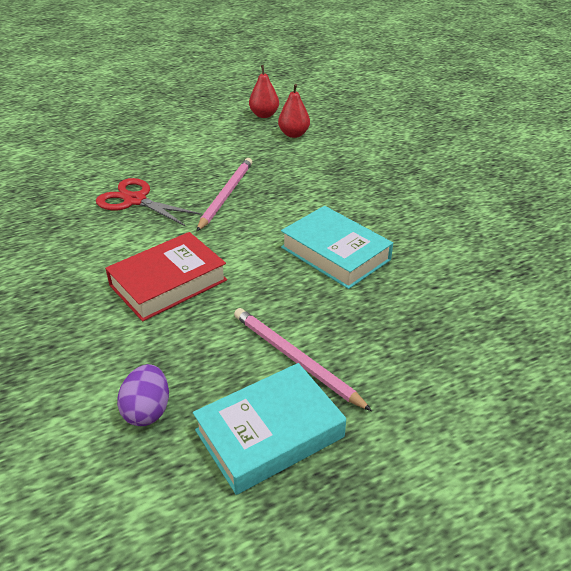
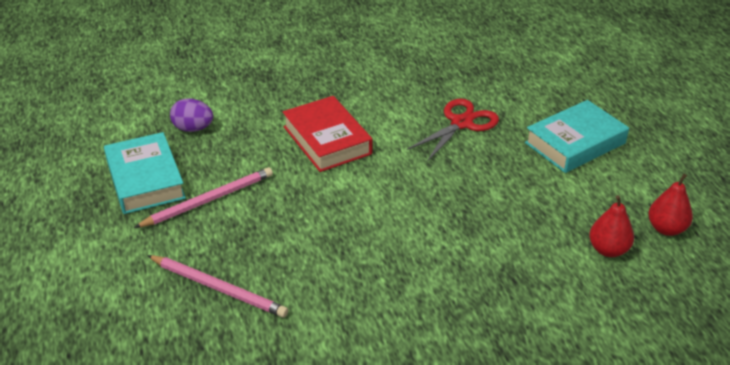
camera: 100 degrees right, 0 degrees up
pink pencil [196,158,252,232] -> pink pencil moved to [147,255,288,317]
turquoise book [281,206,393,289] -> turquoise book moved to [525,100,629,173]

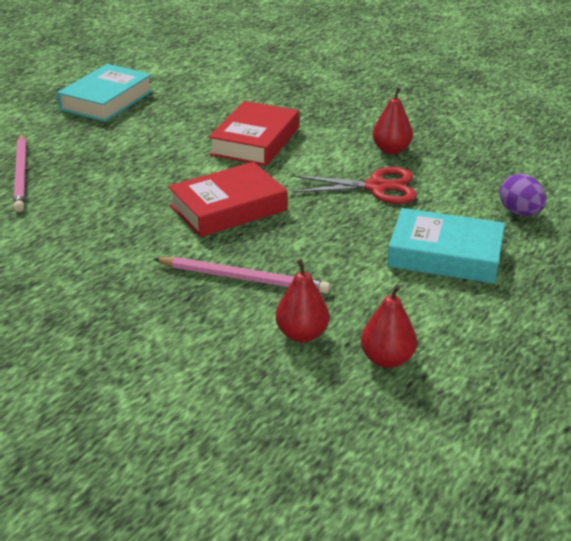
camera: 50 degrees right, 5 degrees down
pink pencil [134,167,273,228] -> pink pencil moved to [154,257,330,294]
purple egg [170,98,213,132] -> purple egg moved to [499,174,546,216]
none -> red book [168,162,287,237]
none -> red pear [373,87,413,154]

